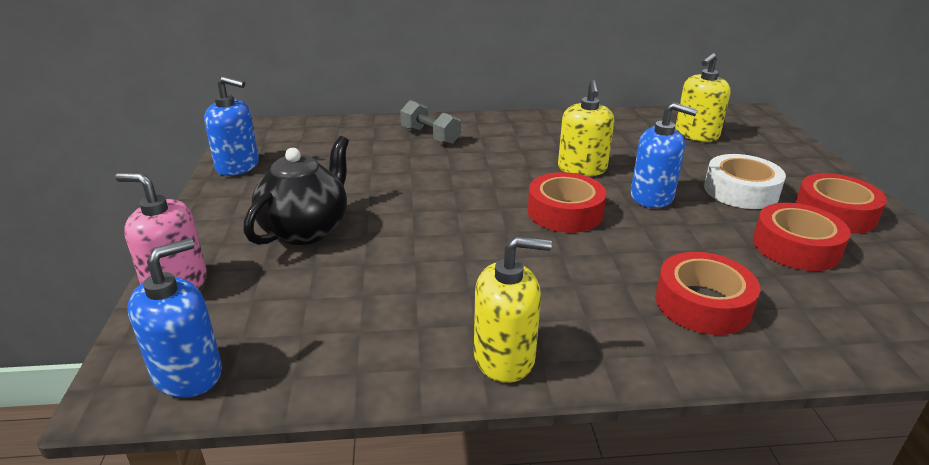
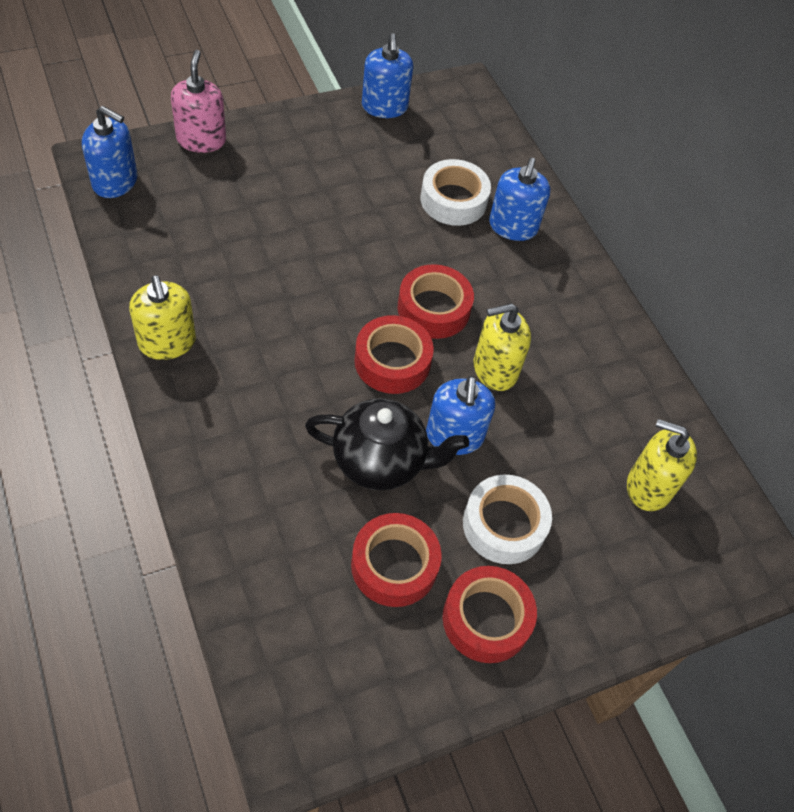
camera: 65 degrees right, 25 degrees up
black teapot [243,136,349,245] -> black teapot moved to [305,398,469,490]
grey dumbbell [400,100,461,145] -> blue soap dispenser [489,158,550,241]
red tape [655,252,760,335] -> red tape moved to [398,264,474,339]
none -> white tape [420,159,491,226]

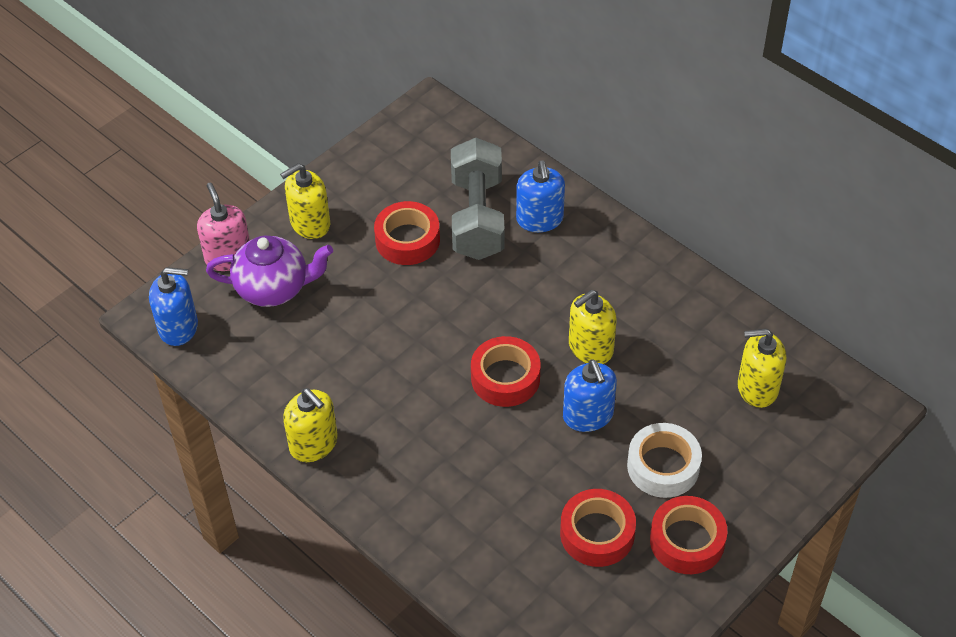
camera: 15 degrees left, 5 degrees down
black teapot [305,398,469,490] -> none
blue soap dispenser [362,33,413,118] -> none
red tape [398,264,474,339] -> red tape moved to [374,201,440,265]
white tape [420,159,491,226] -> grey dumbbell [451,138,504,260]
none -> purple teapot [206,235,333,307]
none -> yellow soap dispenser [280,163,330,239]

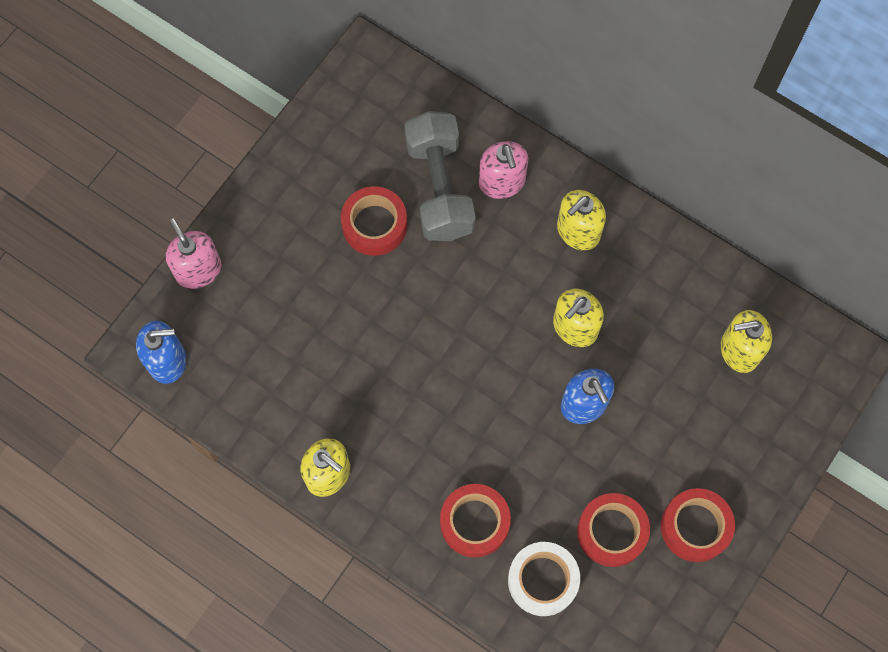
camera: 10 degrees left, 20 degrees up
purple teapot [206,235,333,307] -> none
yellow soap dispenser [280,163,330,239] -> yellow soap dispenser moved to [557,190,606,251]
red tape [471,336,541,407] -> red tape moved to [440,484,511,558]
blue soap dispenser [516,160,565,232] -> pink soap dispenser [479,141,528,199]
white tape [627,423,702,498] -> white tape moved to [508,542,580,616]

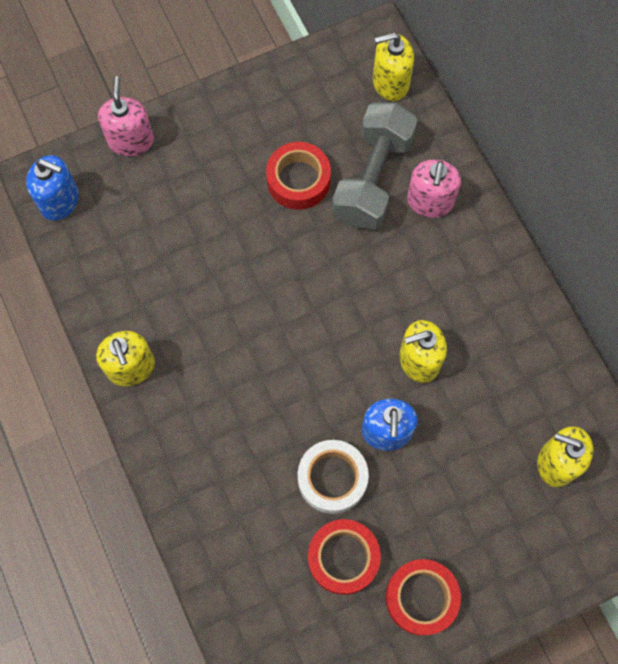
camera: 30 degrees right, 0 degrees up
red tape [440,484,511,558] -> none
white tape [508,542,580,616] -> white tape moved to [298,440,369,514]
yellow soap dispenser [557,190,606,251] -> yellow soap dispenser moved to [373,33,414,101]

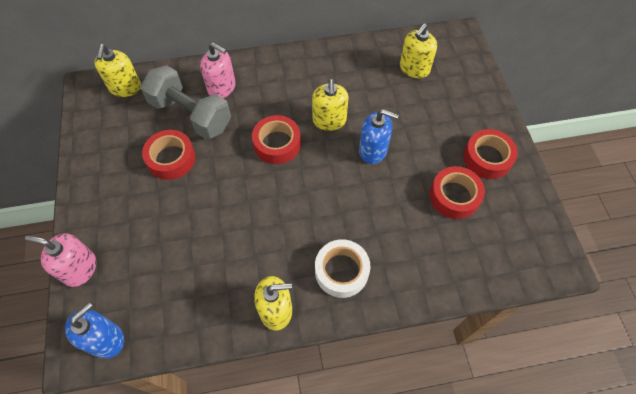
camera: 75 degrees left, 10 degrees down
white tape [298,440,369,514] -> white tape moved to [315,239,370,298]
none -> red tape [252,115,301,164]

